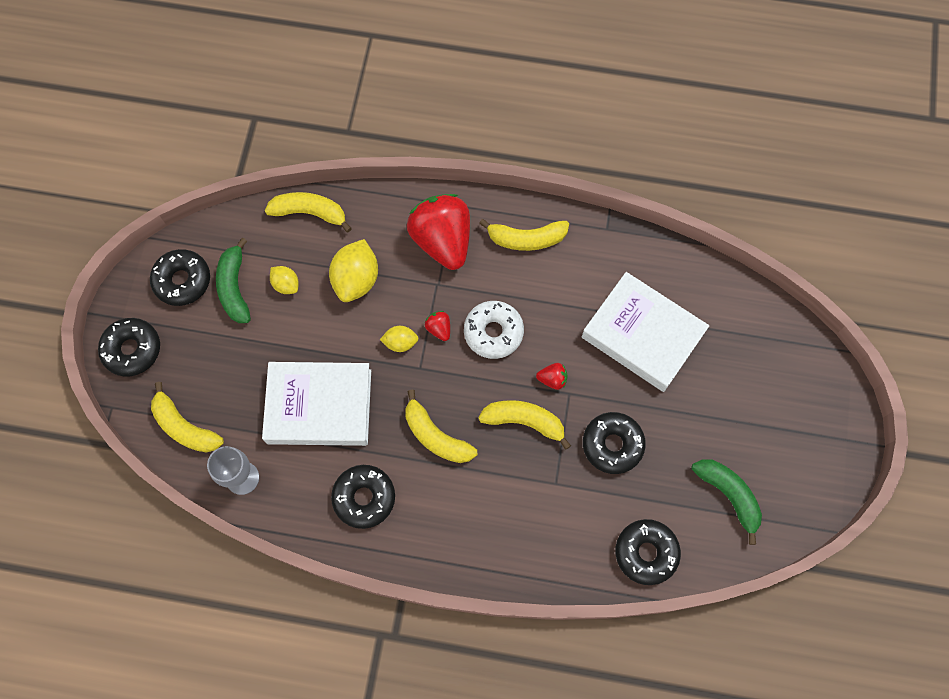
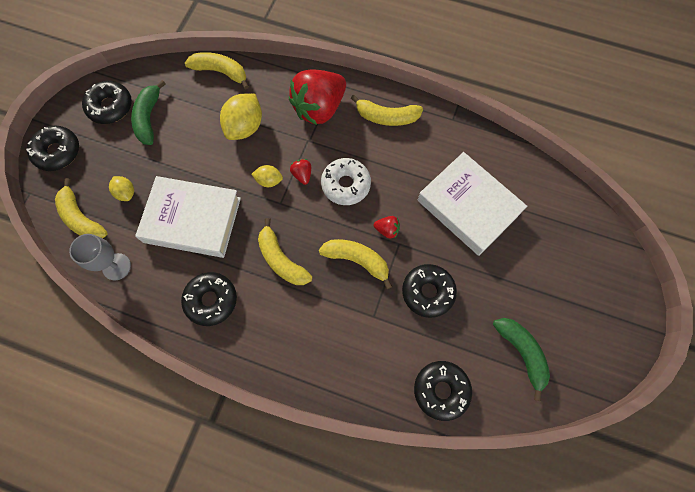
camera: 10 degrees right, 0 degrees up
yellow lemon [270,266,299,294] -> yellow lemon moved to [109,176,134,201]
red strawberry [407,194,470,270] -> red strawberry turned 120 degrees counterclockwise [289,70,346,125]

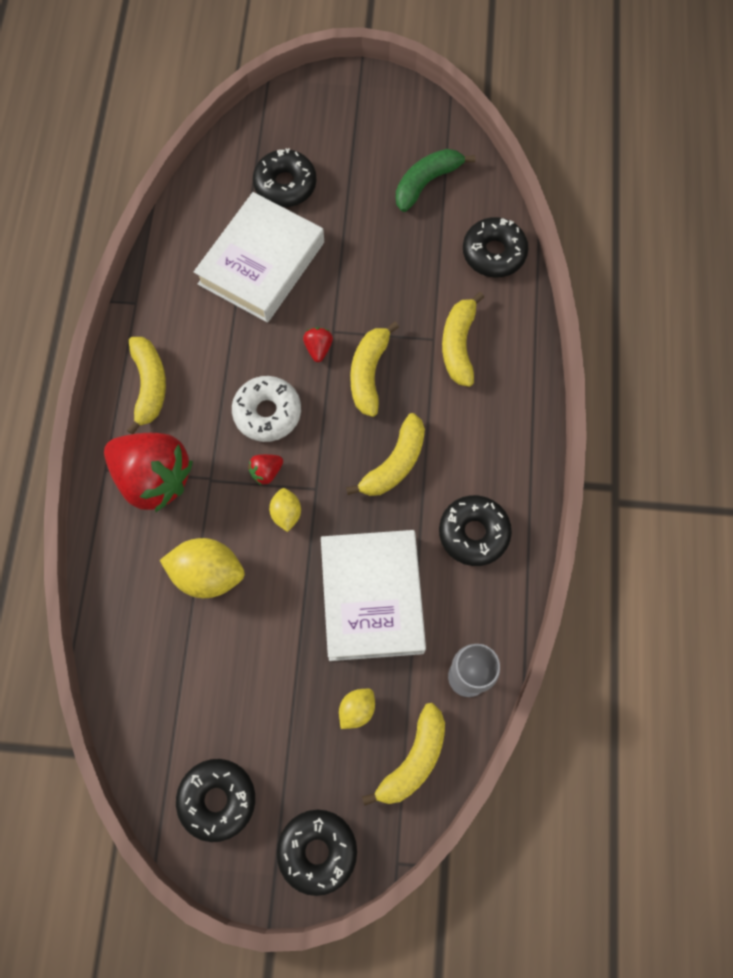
camera: 105 degrees left, 0 degrees up
green banana [131,80,166,145] -> none
yellow banana [185,52,249,89] -> yellow banana moved to [442,292,484,387]
black donut [402,264,457,318] -> black donut moved to [253,148,316,207]

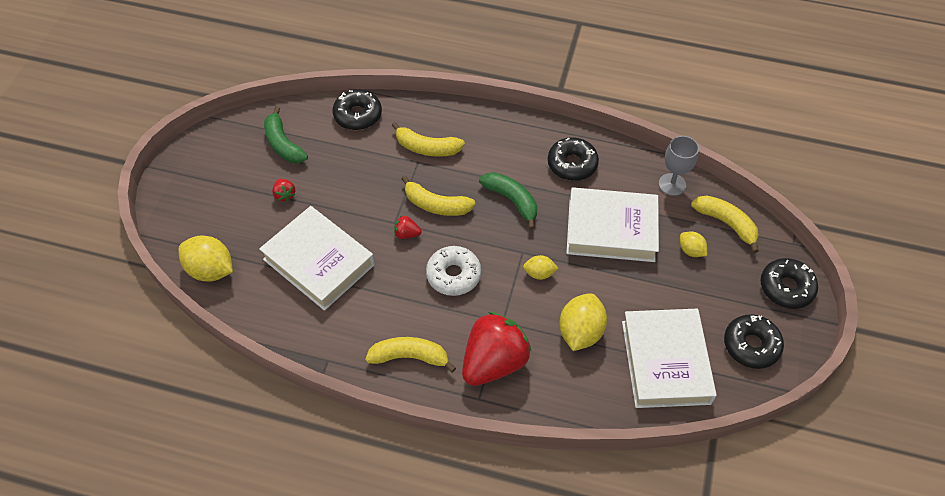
camera: 80 degrees left, 15 degrees down
red strawberry [248,454,283,485] -> red strawberry moved to [272,179,295,201]
black donut [253,148,316,207] -> none
yellow banana [346,413,425,496] -> green banana [479,172,537,230]
none -> yellow lemon [178,235,233,281]
none -> white book [622,309,717,408]

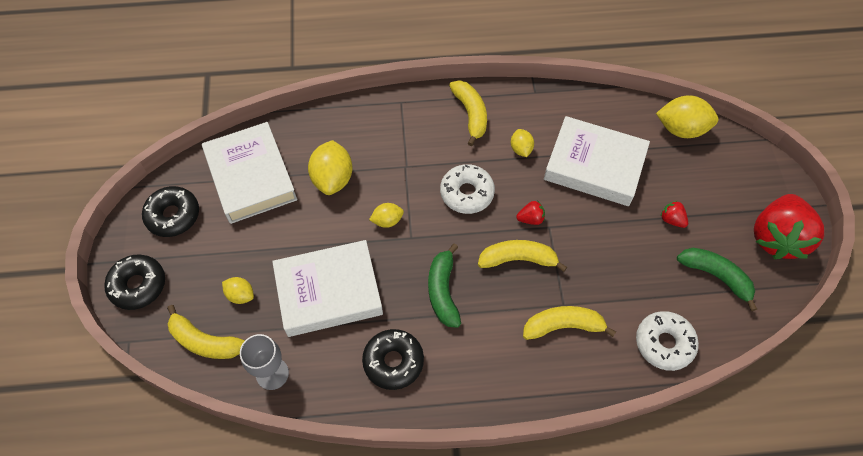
camera: 160 degrees right, 5 degrees up
black donut [333,90,382,130] -> white donut [636,311,699,371]
yellow banana [365,337,456,373] -> yellow banana turned 90 degrees counterclockwise [449,80,487,146]
red strawberry [462,312,532,386] -> red strawberry moved to [754,194,824,259]
green banana [479,172,537,230] -> green banana turned 60 degrees clockwise [428,243,461,328]
none -> yellow lemon [511,129,534,157]

